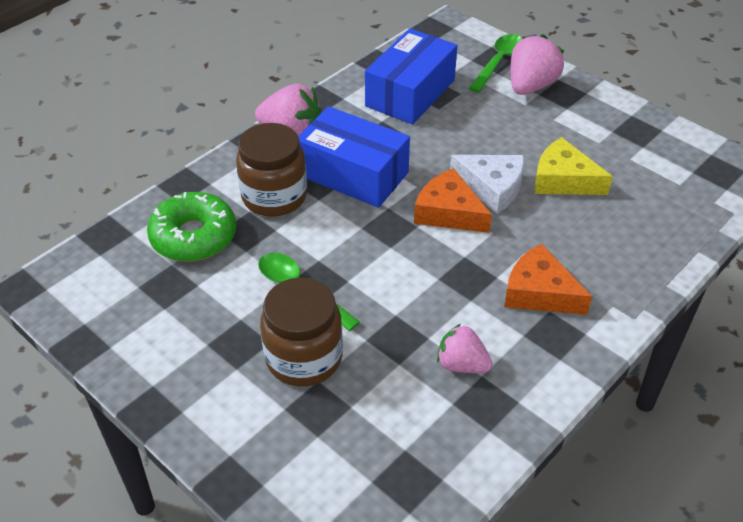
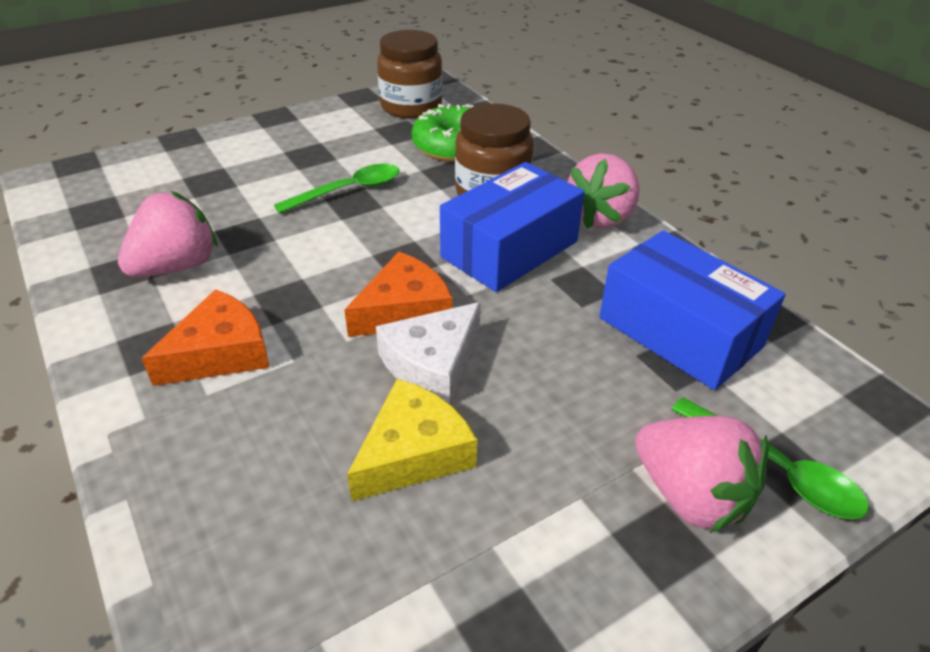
camera: 105 degrees right, 5 degrees down
brown jar [260,277,343,386] -> brown jar moved to [377,30,442,119]
pink strawberry [437,324,492,373] -> pink strawberry [118,191,218,277], size x1.53

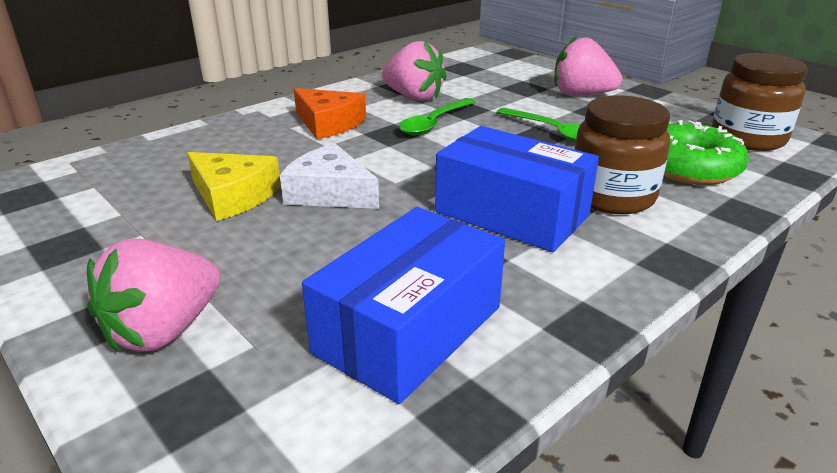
camera: 80 degrees right, 10 degrees down
orange cheese [344,252,452,337] -> none
pink strawberry [568,153,640,229] -> pink strawberry moved to [554,36,622,95]
green spoon [671,397,869,519] -> green spoon moved to [399,98,476,135]

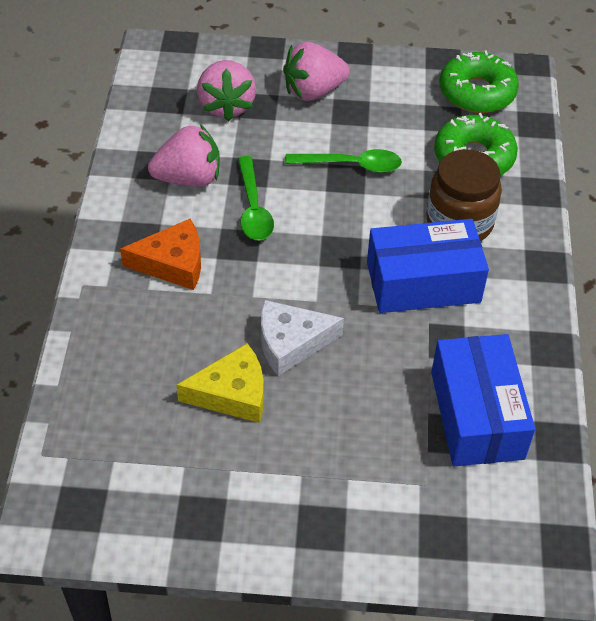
camera: 45 degrees left, 20 degrees up
pink strawberry [87,238,221,352] -> pink strawberry moved to [197,60,256,121]
brown jar [712,53,808,151] -> green donut [440,50,519,113]

